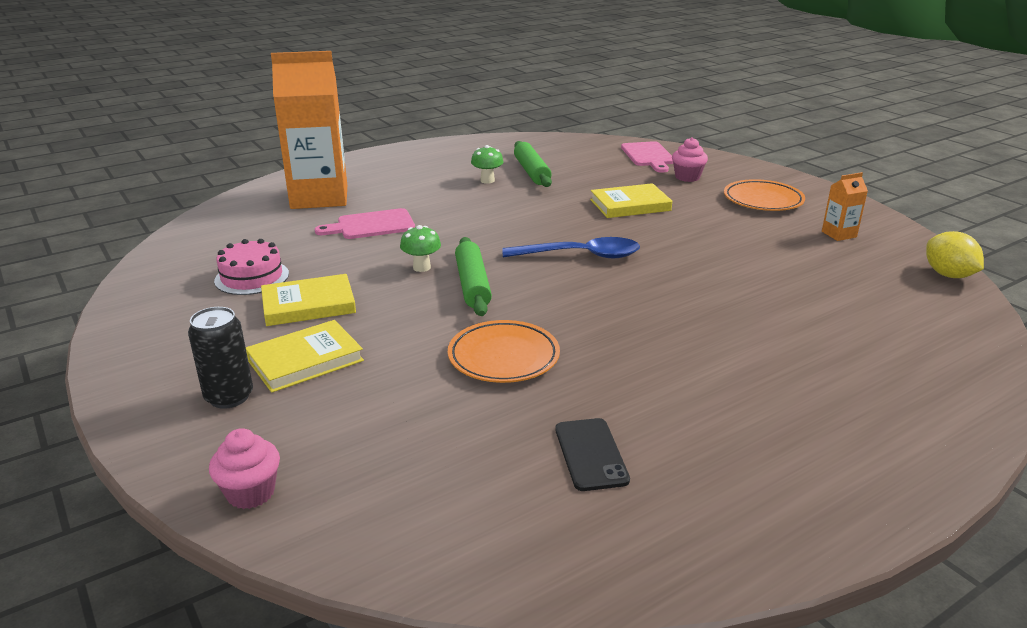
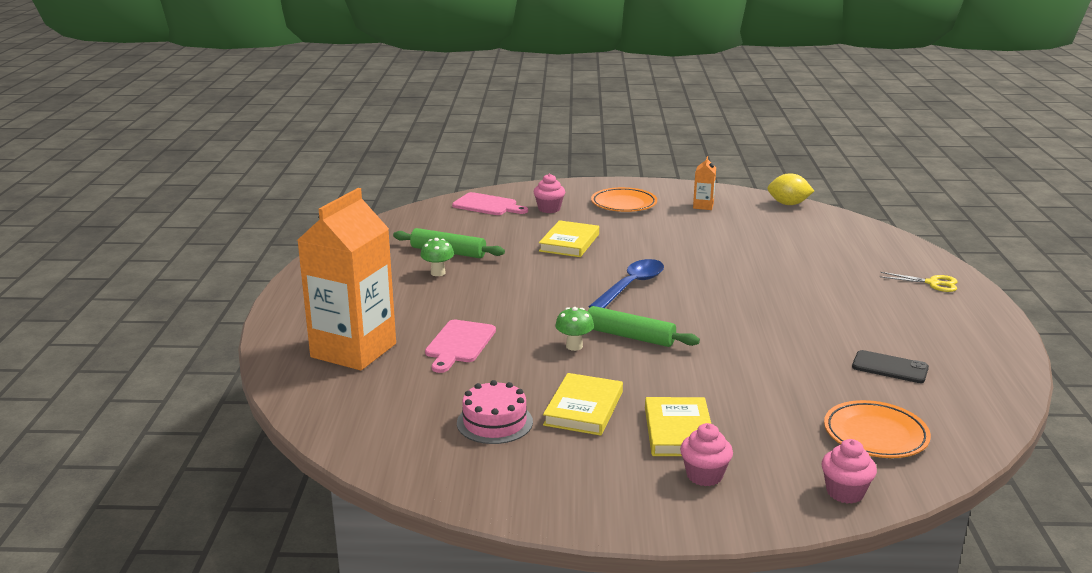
camera: 55 degrees left, 5 degrees down
black can [188,307,253,409] -> pink cupcake [680,423,733,486]
orange plate [448,320,560,383] -> orange plate moved to [824,400,931,458]
none -> yellow scissors [880,272,958,292]

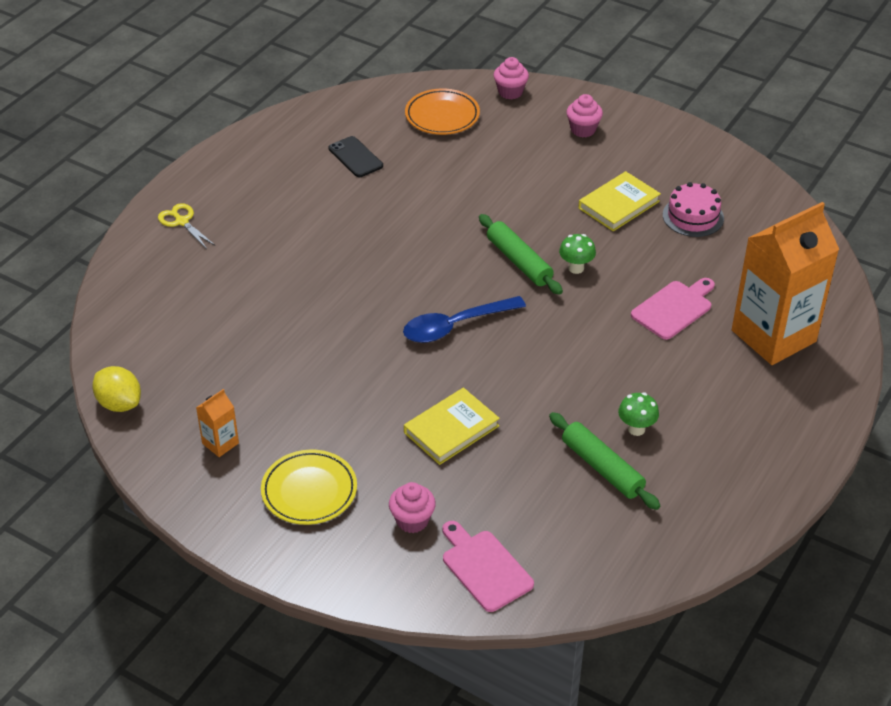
camera: 150 degrees left, 20 degrees up
orange plate [591,187,657,212] -> yellow plate [261,450,357,525]
yellow book [645,397,711,456] -> none

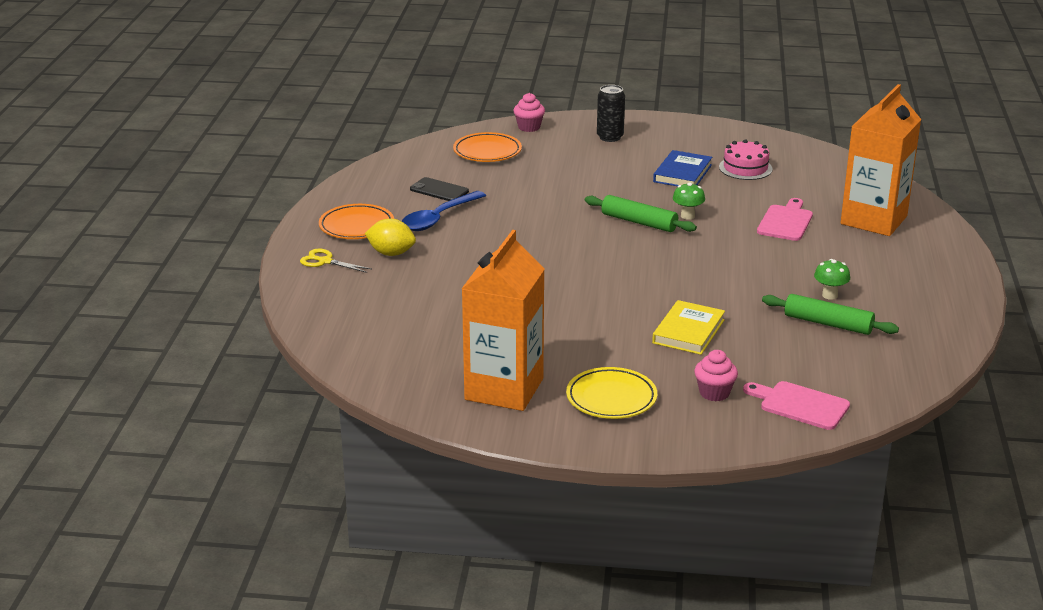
camera: 25 degrees left, 15 degrees down
yellow lemon [92,366,141,412] -> yellow lemon moved to [365,219,416,256]
orange carton [196,389,239,457] -> orange carton [462,230,545,411], size x2.45
blue spoon [403,296,526,343] -> blue spoon moved to [402,191,486,231]
pink cupcake [566,94,603,137] -> black can [597,85,625,142]
yellow book [578,171,661,231] -> blue book [653,150,712,186]
none -> orange plate [319,204,394,239]

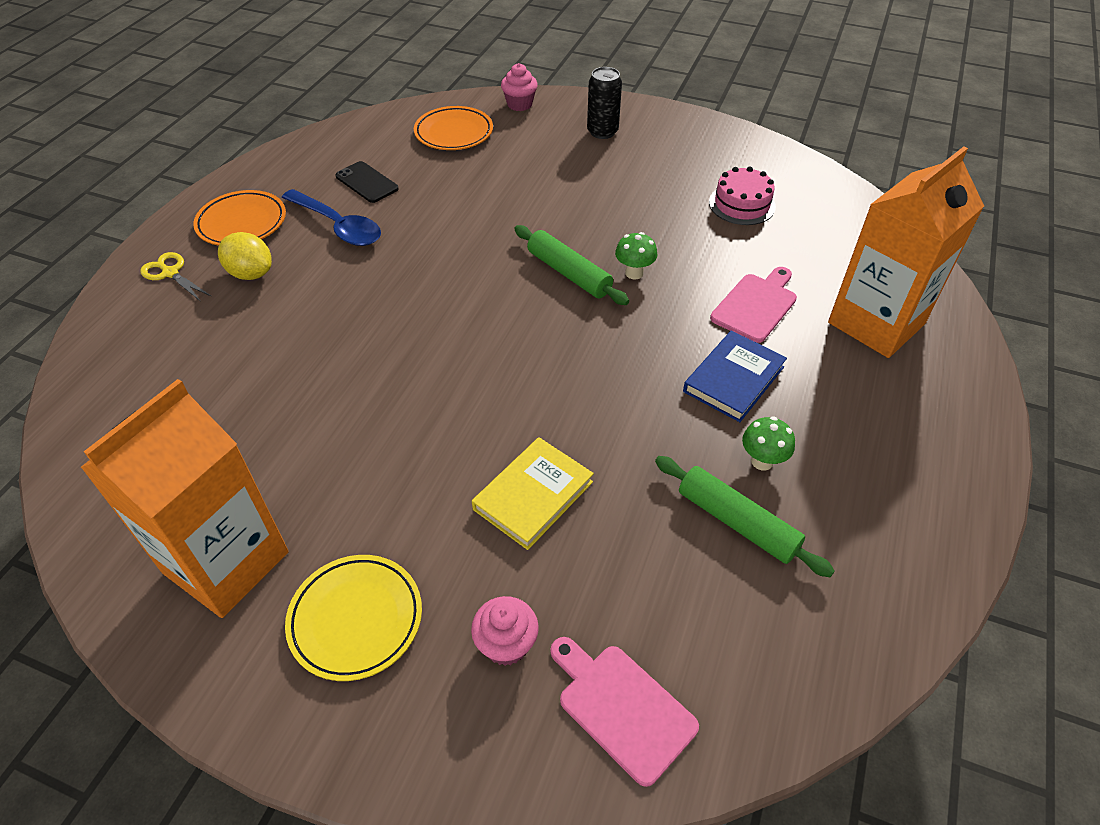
camera: 15 degrees right, 20 degrees up
blue spoon [402,191,486,231] -> blue spoon turned 105 degrees counterclockwise [281,189,381,246]
blue book [653,150,712,186] -> blue book moved to [683,330,787,422]

